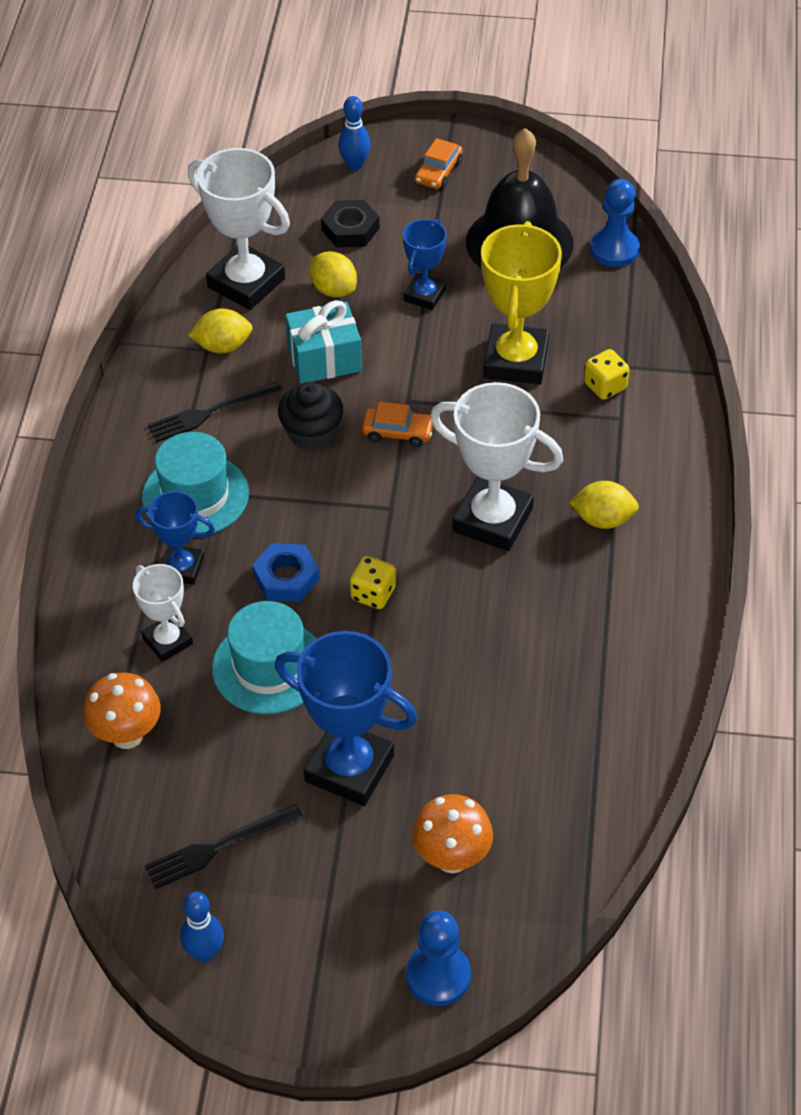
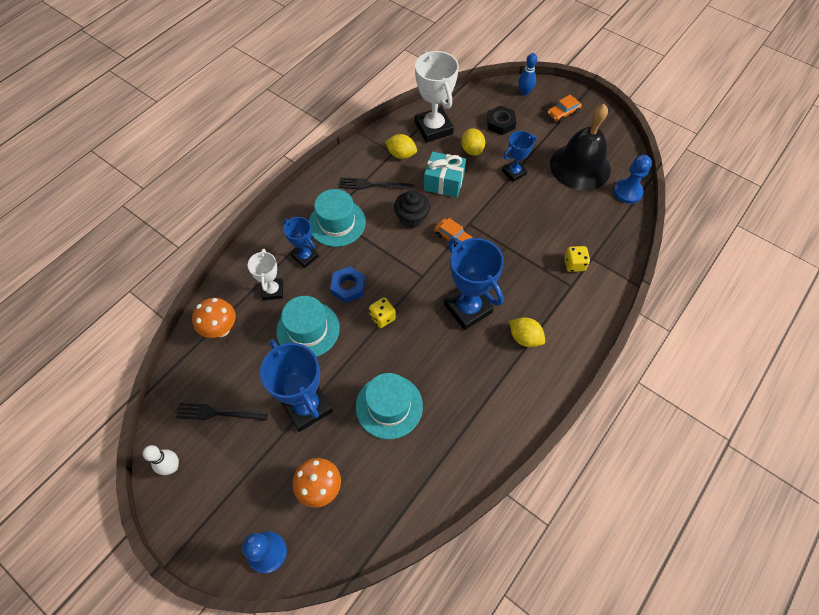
camera: 30 degrees right, 10 degrees up
blue bowling pin [180,891,224,962] -> white bowling pin [143,445,179,475]
white trophy [430,382,563,551] -> blue trophy [444,238,504,330]
yellow trophy [481,221,562,385] -> none
none -> turquoise hat [356,373,423,439]

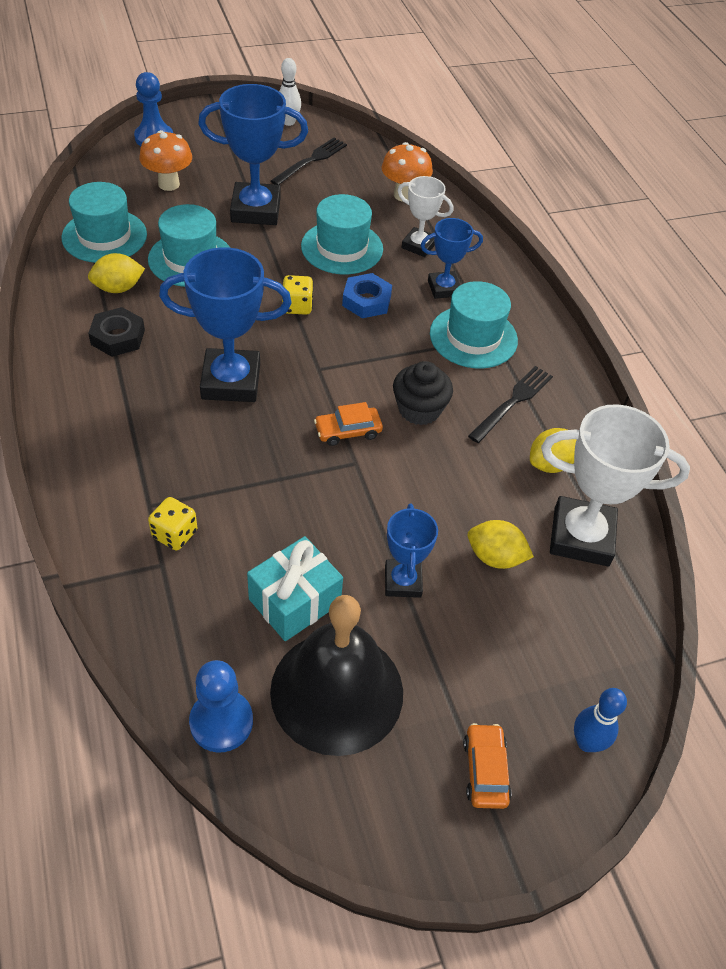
camera: 120 degrees right, 10 degrees down
turquoise gift [424,152,466,198] -> turquoise gift moved to [247,536,343,641]
black nut [487,105,516,135] -> black nut moved to [88,307,145,357]
yellow lemon [509,317,545,347] -> yellow lemon moved to [88,253,145,293]
none -> turquoise hat [61,182,147,263]

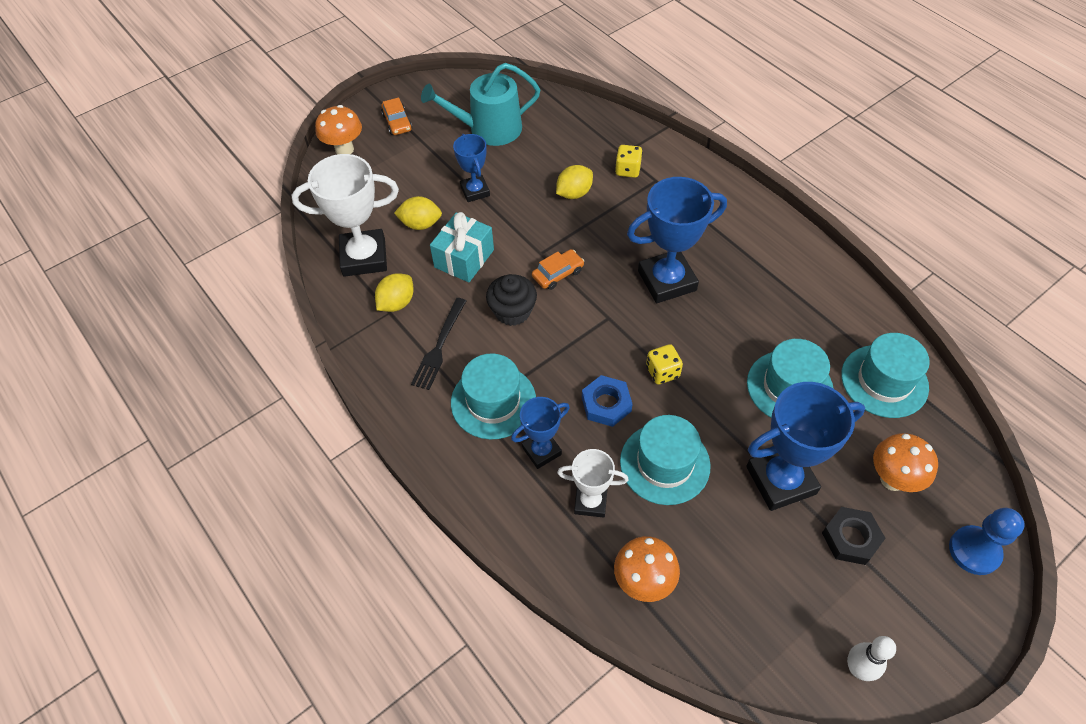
camera: 165 degrees right, 5 degrees up
yellow lemon [88,253,145,293] -> yellow lemon moved to [556,165,593,199]
black nut [88,307,145,357] -> black nut moved to [822,507,886,565]
blue pawn [189,660,253,753] -> none
turquoise gift [247,536,343,641] -> turquoise gift moved to [430,212,494,282]
black bell [270,595,403,756] -> turquoise watering can [421,63,540,146]
black fork [271,138,347,185] -> none
blue bowling pin [574,688,627,752] -> orange mushroom [315,105,362,154]

